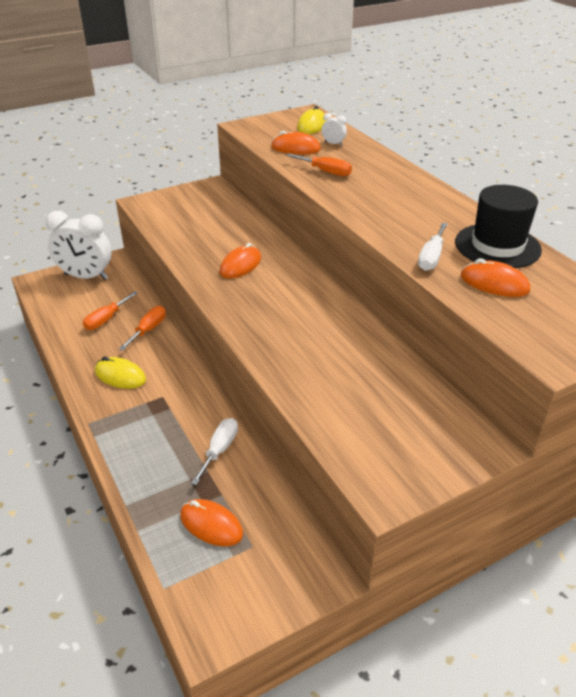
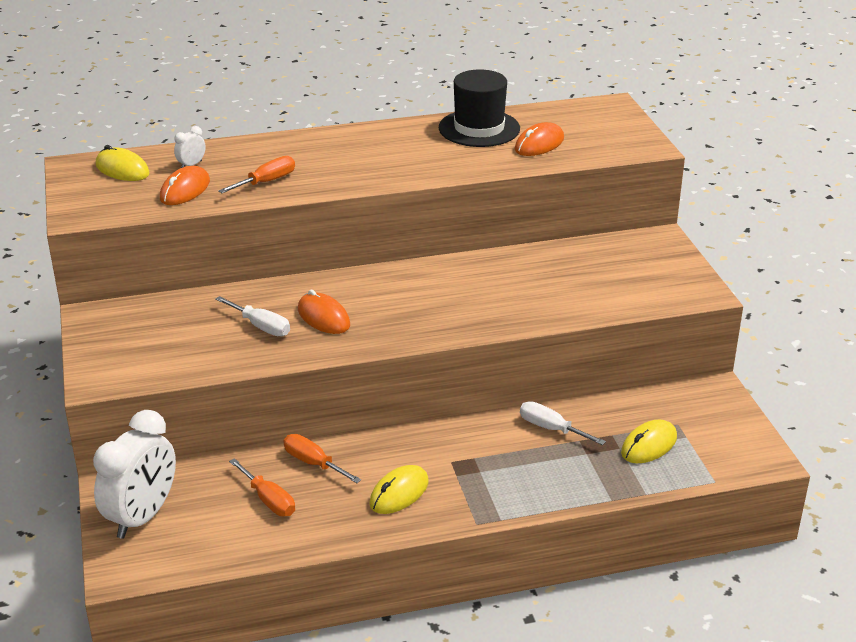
camera: 75 degrees left, 5 degrees down
orange mouse [180,499,243,546] -> yellow mouse [621,420,677,463]
white screwdriver [418,223,448,271] -> white screwdriver moved to [215,296,290,336]

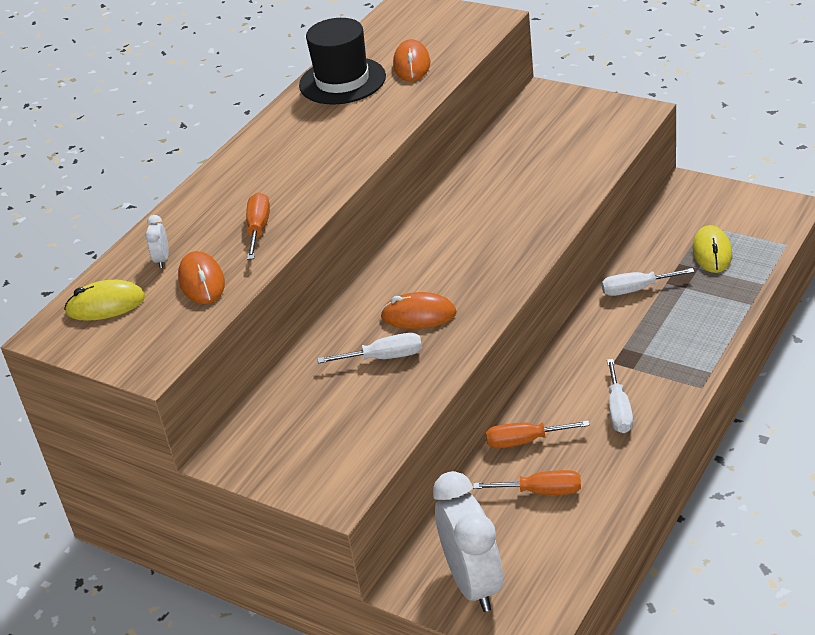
camera: 40 degrees left, 5 degrees up
yellow mouse [369,465,429,514] -> white screwdriver [607,359,633,433]

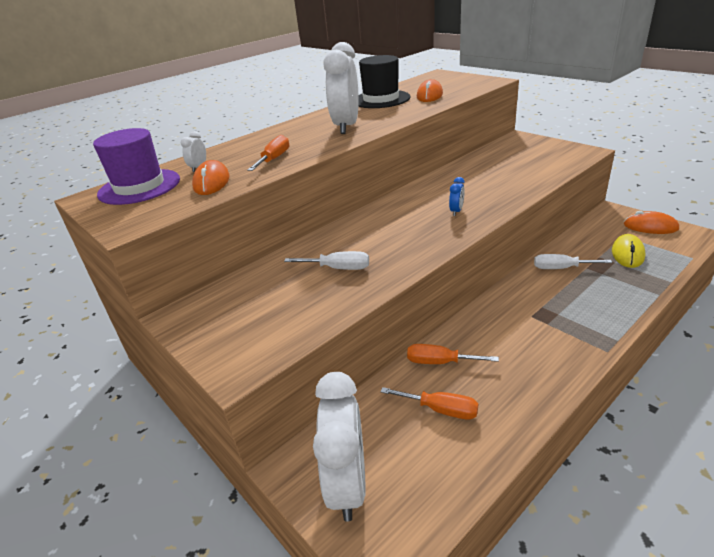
camera: 15 degrees right, 5 degrees down
yellow mouse [64,280,145,321] -> purple hat [93,128,180,205]
orange mouse [380,292,457,329] -> orange mouse moved to [623,211,679,234]
white screwdriver [607,359,633,433] -> none
none -> white clock [324,42,359,134]
none -> blue clock [449,177,465,216]

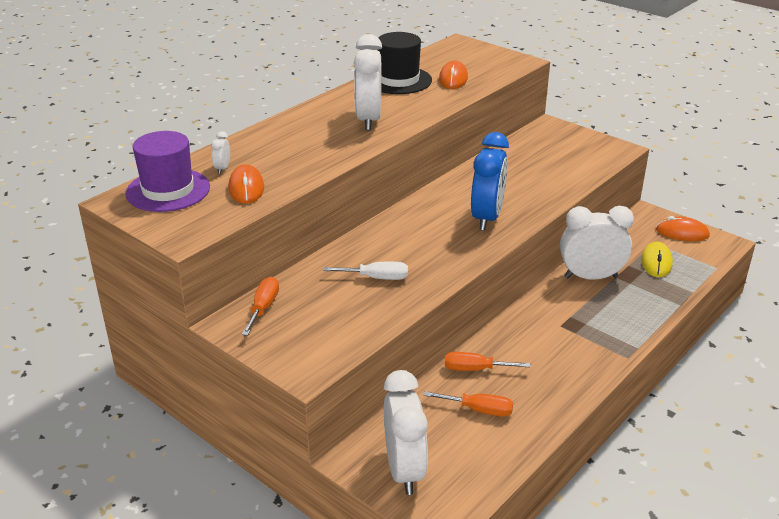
camera: 10 degrees left, 0 degrees up
orange screwdriver [247,135,289,171] -> orange screwdriver moved to [242,277,279,336]
blue clock [449,177,465,216] -> blue clock [471,132,509,231], size x2.45
white screwdriver [534,254,612,269] -> white clock [560,206,634,280]

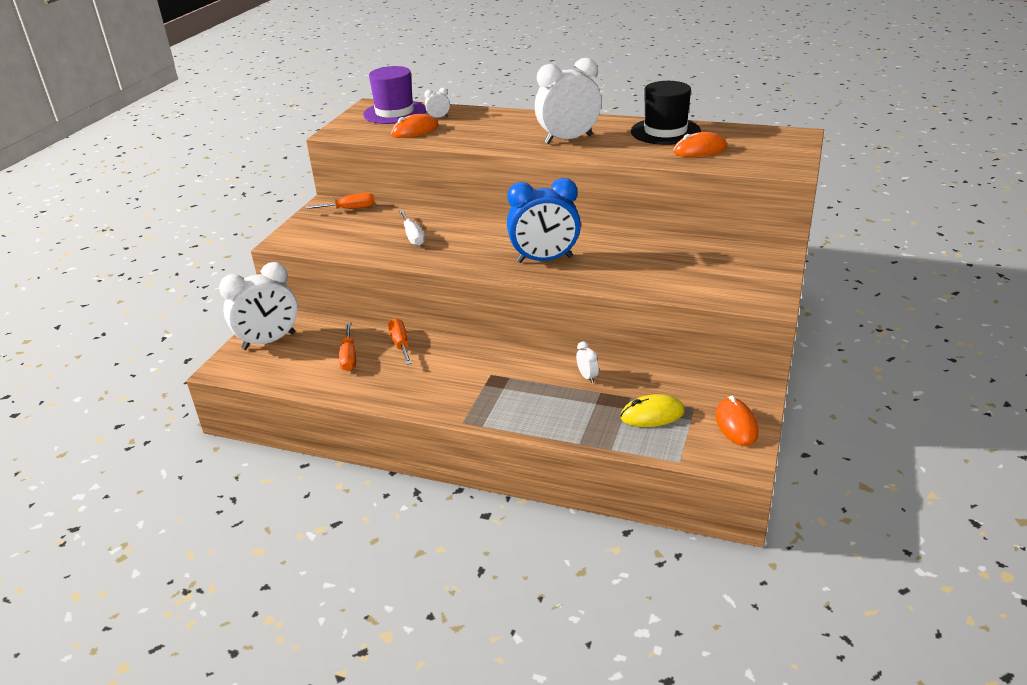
camera: 70 degrees right, 0 degrees up
white clock [560,206,634,280] -> white clock [576,341,599,383], size x0.41

